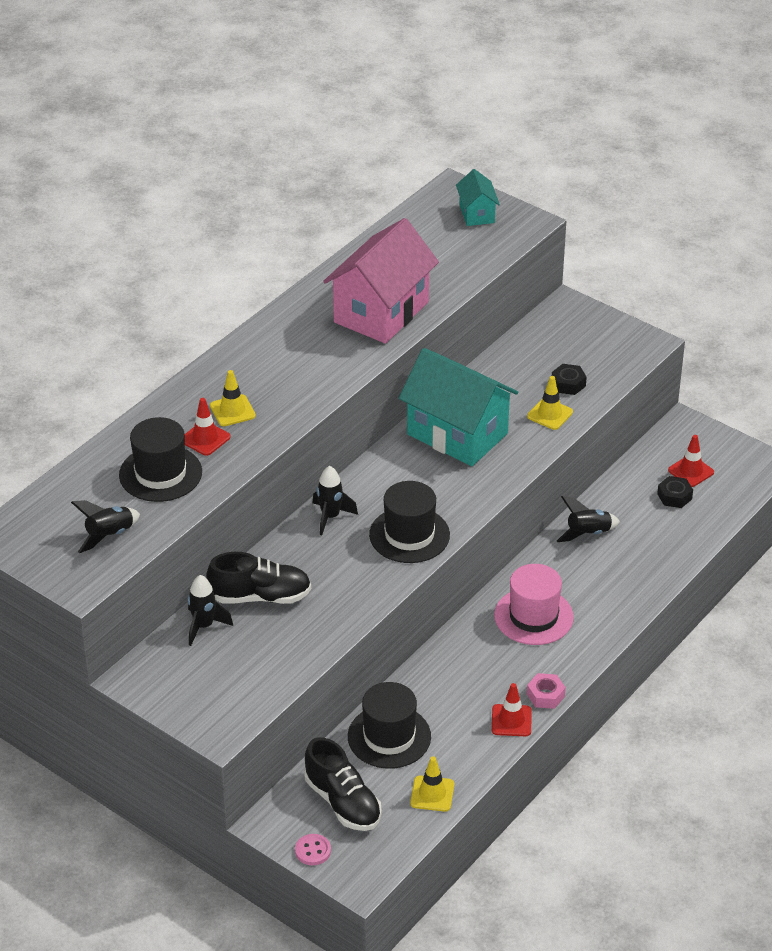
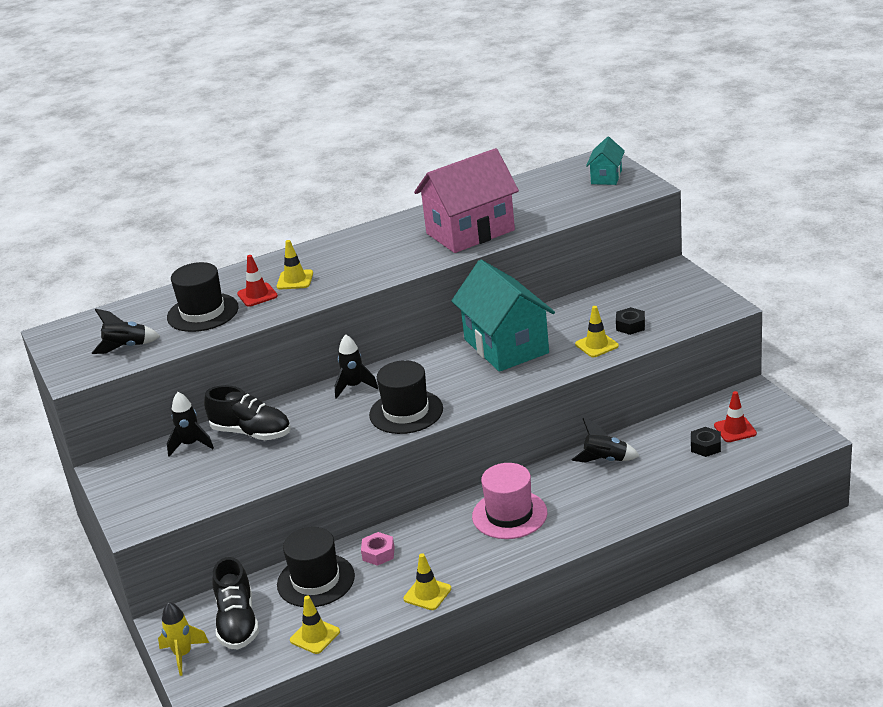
camera: 30 degrees right, 10 degrees down
pink button [295,834,331,865] -> yellow rocket [158,602,209,676]
red traffic cone [492,683,532,736] -> yellow traffic cone [403,553,451,610]
pink nut [527,673,566,709] -> pink nut moved to [361,532,395,566]

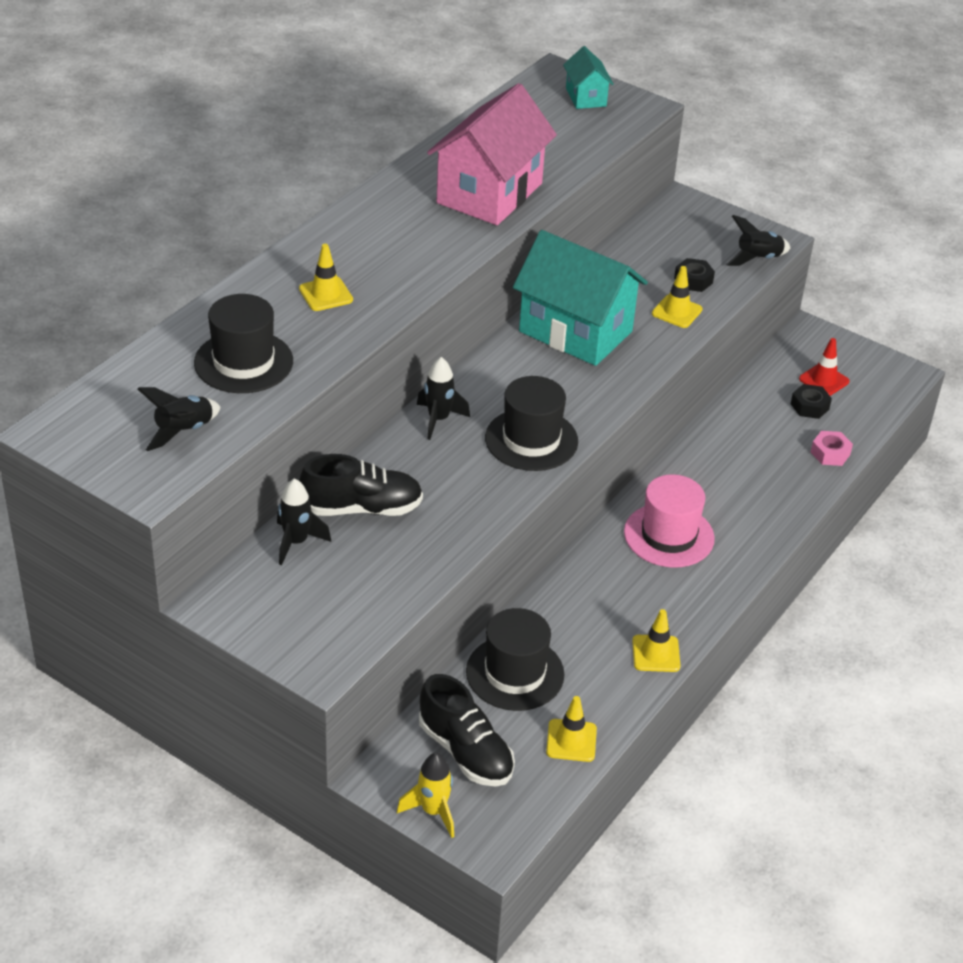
camera: 35 degrees left, 10 degrees up
red traffic cone [237,255,278,307] -> none
pink nut [361,532,395,566] -> pink nut moved to [810,431,853,466]
black rocket [572,418,640,463] -> black rocket moved to [726,215,790,266]

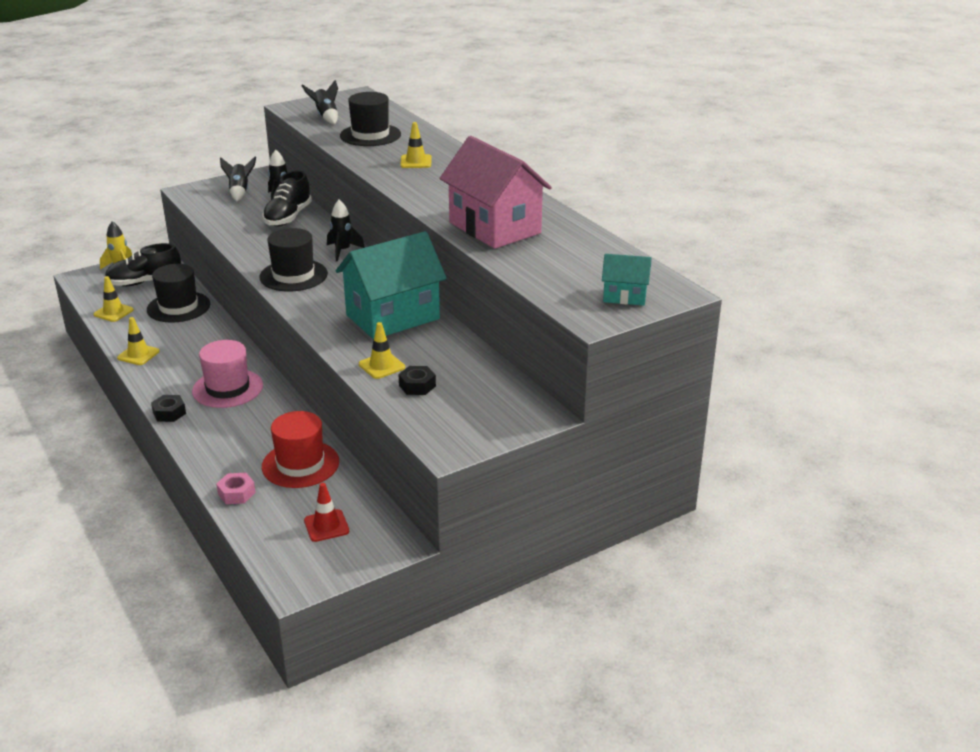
camera: 115 degrees right, 10 degrees down
black rocket [726,215,790,266] -> black rocket moved to [220,157,256,201]
black nut [791,384,832,419] -> black nut moved to [151,395,186,422]
none -> red hat [262,411,339,488]

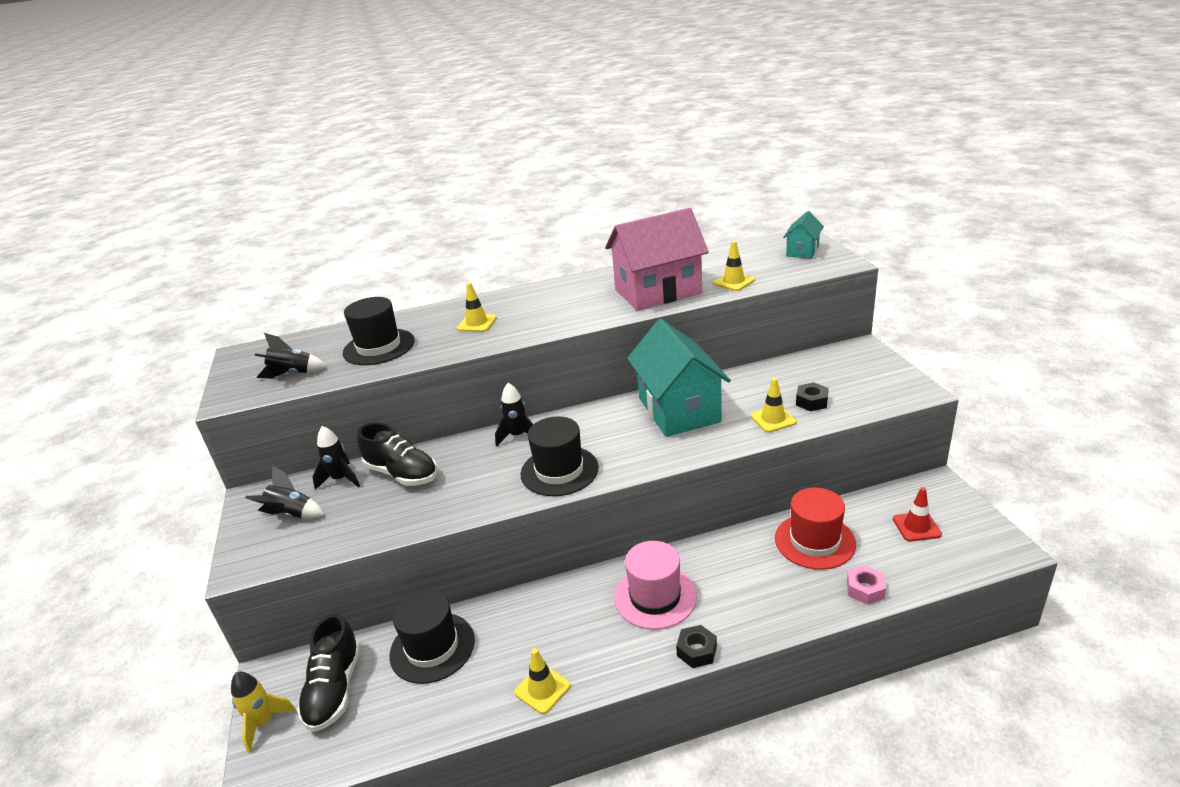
camera: 70 degrees left, 0 degrees up
yellow traffic cone [94,276,134,322] -> yellow traffic cone moved to [713,241,755,291]

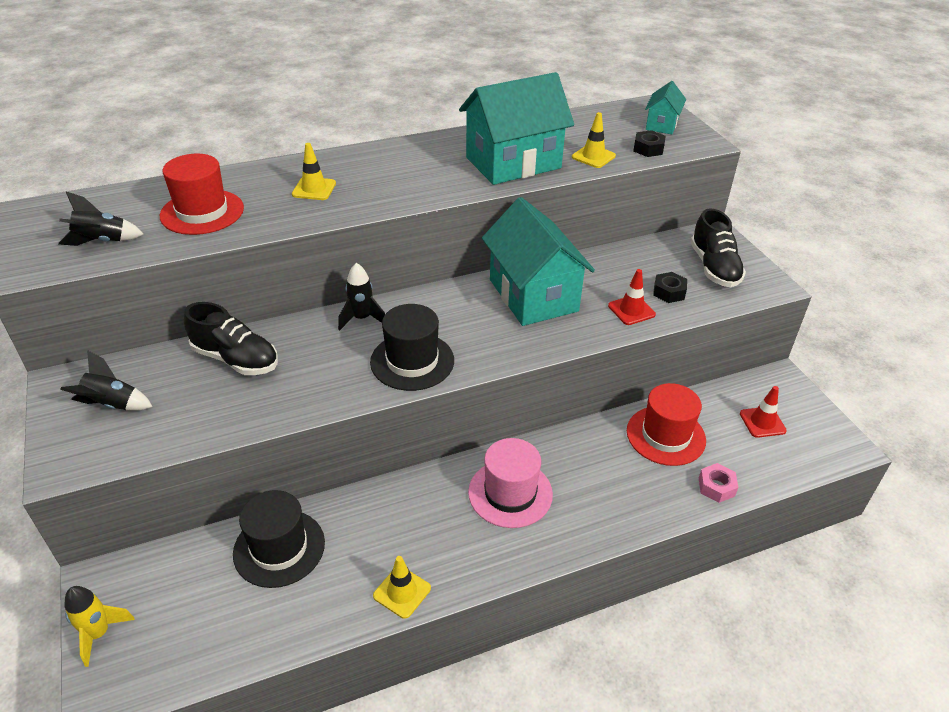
camera: 10 degrees left, 10 degrees up
black shoe [297,614,361,732] -> black shoe moved to [691,208,746,287]
black rocket [312,426,360,490] -> none
black hat [343,297,414,365] -> red hat [160,154,244,235]
pink house [605,208,709,311] -> turquoise house [459,72,574,185]
black nut [676,625,717,668] -> black nut moved to [633,130,666,157]
yellow traffic cone [750,378,797,432] -> red traffic cone [608,269,656,325]

